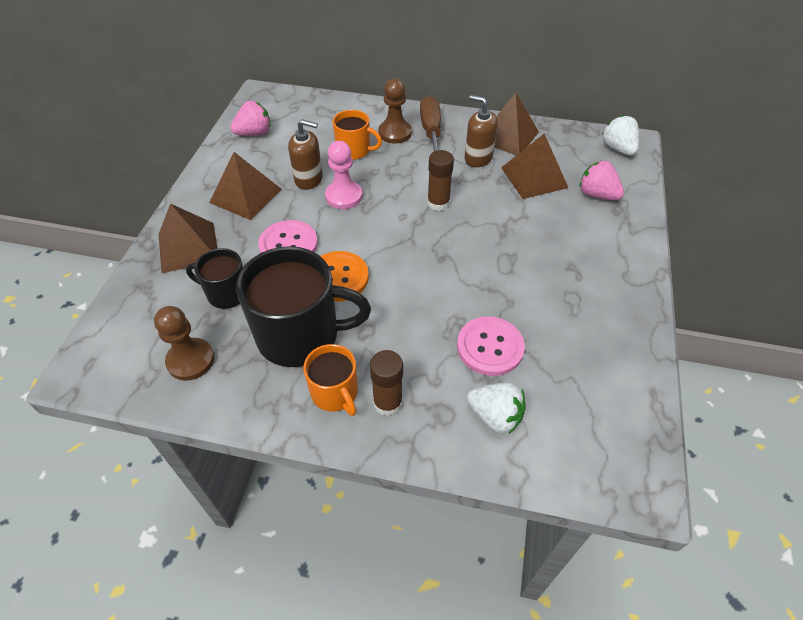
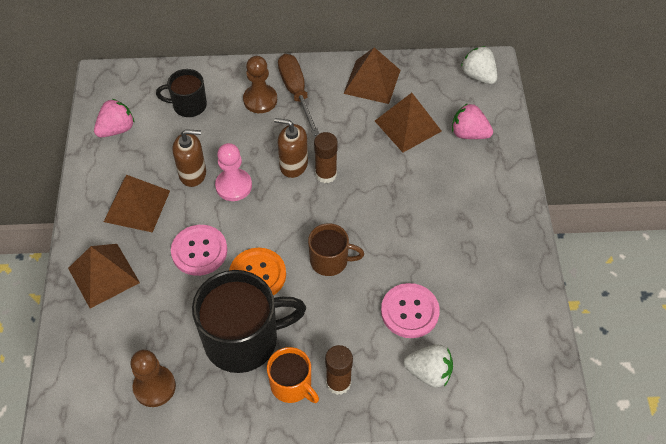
camera: 15 degrees left, 5 degrees up
black mug [186,248,243,309] -> black mug moved to [156,69,207,117]
orange mug [332,110,382,160] -> none
brown soap dispenser [465,95,498,167] -> brown soap dispenser moved to [274,118,308,178]
none -> brown mug [308,223,364,276]

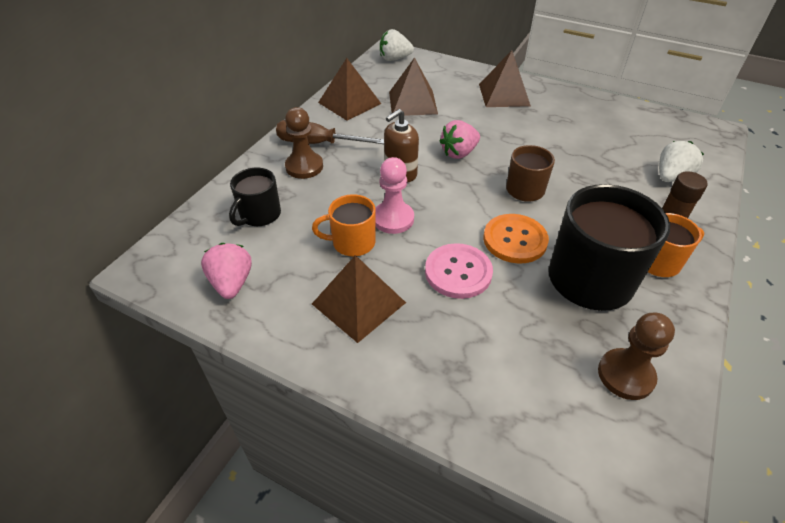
camera: 60 degrees left, 10 degrees down
brown pyramid [68,244,140,309] -> brown pyramid moved to [479,50,531,107]
brown soap dispenser [173,129,206,187] -> orange mug [312,194,376,256]
brown glue stick [314,132,338,183] -> none
pink button [381,283,440,338] -> none
pink strawberry [452,103,493,139] -> pink strawberry moved to [439,120,480,159]

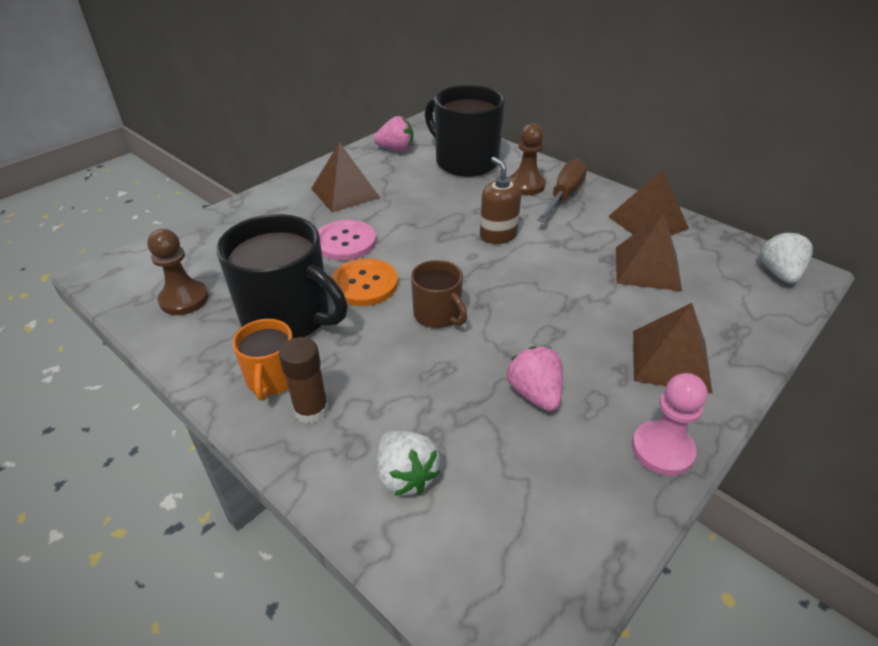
camera: 105 degrees right, 5 degrees down
black mug [229,168,281,226] -> black mug [425,85,505,177], size x1.84
orange mug [312,194,376,256] -> none
pink pawn [376,157,414,234] -> pink pawn moved to [632,373,707,476]
pink strawberry [439,120,480,159] -> pink strawberry moved to [507,346,563,411]

